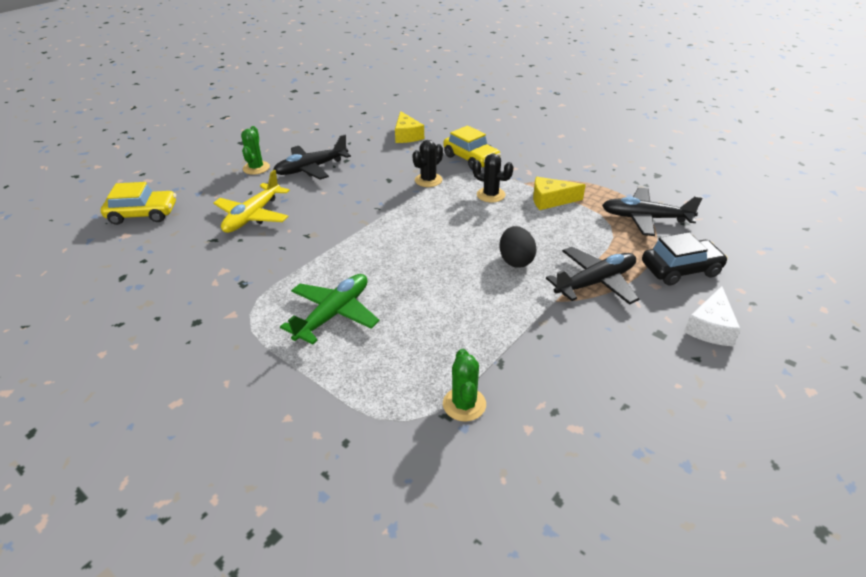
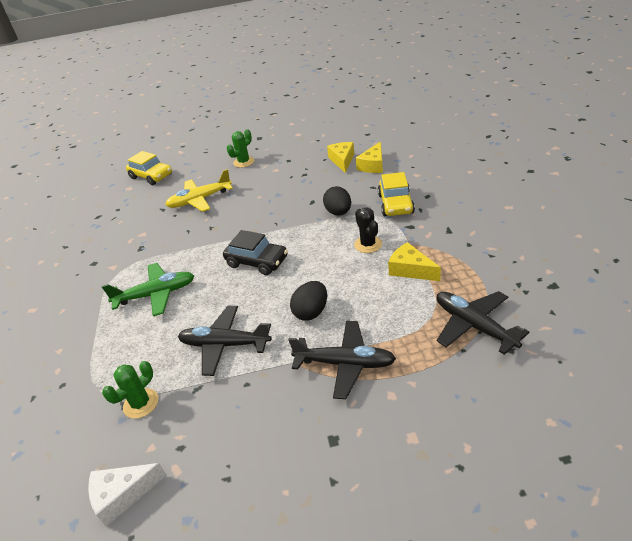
camera: 45 degrees right, 0 degrees up
black plane [273,135,351,180] -> black plane moved to [178,306,272,376]
black cactus [412,140,443,187] -> black egg [323,186,351,215]
black car [642,232,728,285] -> black car moved to [223,230,288,275]
white cheese [684,286,741,346] -> white cheese moved to [88,463,167,527]
none -> yellow cheese [327,142,354,173]

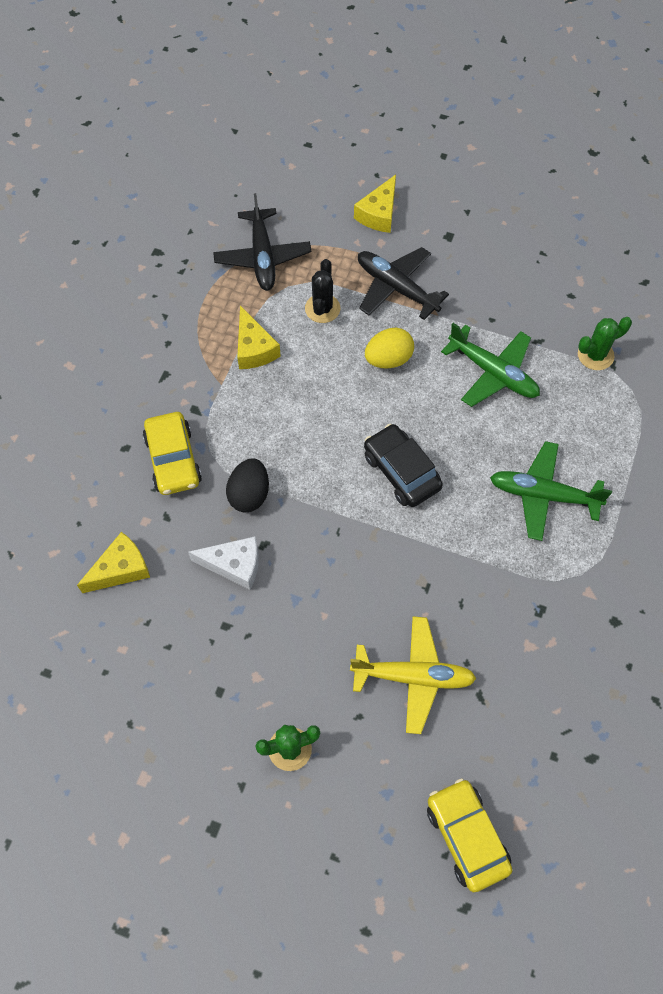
camera: 155 degrees left, 25 degrees up
white cheese [88,463,167,527] -> white cheese moved to [188,536,259,590]
black plane [178,306,272,376] -> green plane [441,323,540,407]
black egg [290,281,327,321] -> yellow egg [365,328,414,369]
yellow cheese [327,142,354,173] -> yellow cheese moved to [354,174,396,233]
black cactus [354,208,382,253] -> black cactus moved to [305,259,340,323]
yellow car [378,172,415,216] -> yellow car turned 135 degrees clockwise [143,412,202,495]

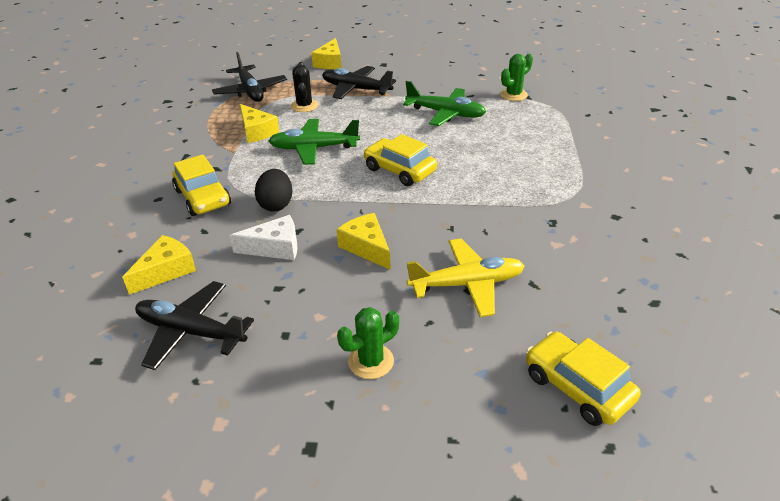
camera: 15 degrees left, 25 degrees down
black car [364,424,443,507] -> yellow car [364,134,437,186]
yellow egg [365,328,414,369] -> none
green plane [490,441,612,541] -> green plane moved to [269,119,360,165]
none -> black plane [135,281,254,370]
none -> yellow cheese [337,213,390,270]

